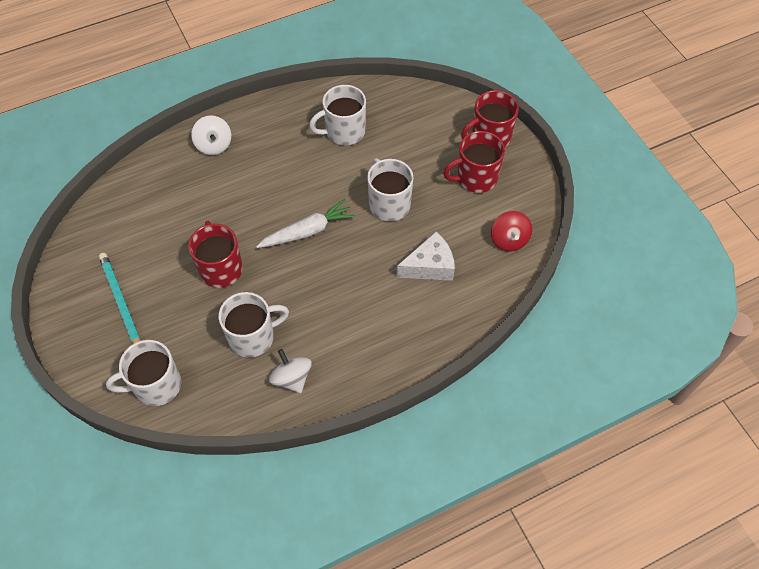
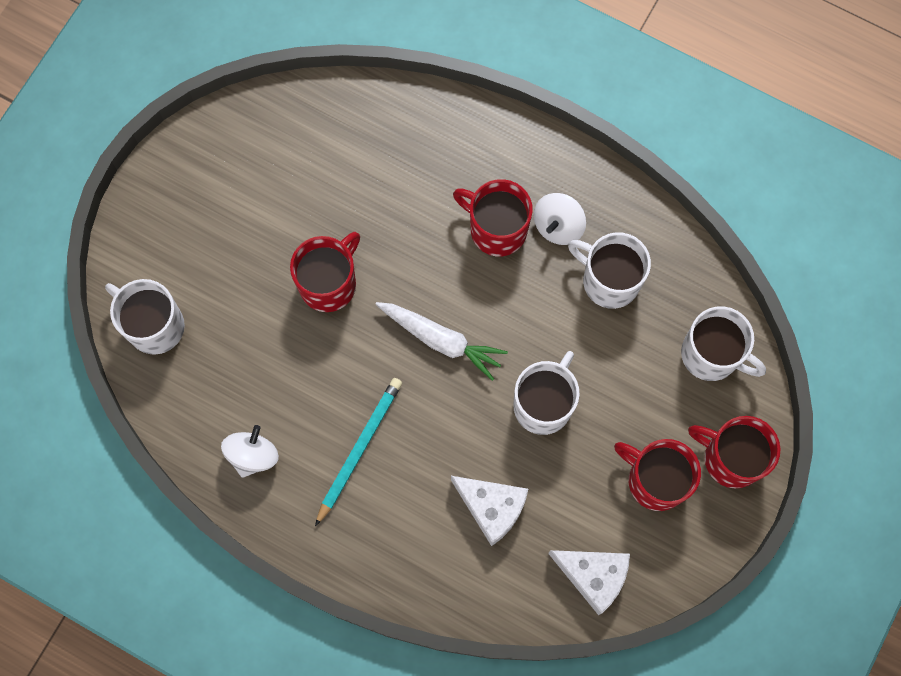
camera: 55 degrees right, 15 degrees up
turquoise pencil [99,253,140,344] -> turquoise pencil moved to [315,378,402,526]
white spinning top [191,116,231,155] -> white spinning top moved to [534,193,586,245]
white mug [219,292,289,358] -> white mug moved to [681,306,766,381]
red spinning top [491,211,532,252] -> white cheese [548,550,630,615]
none -> red mug [453,179,533,256]

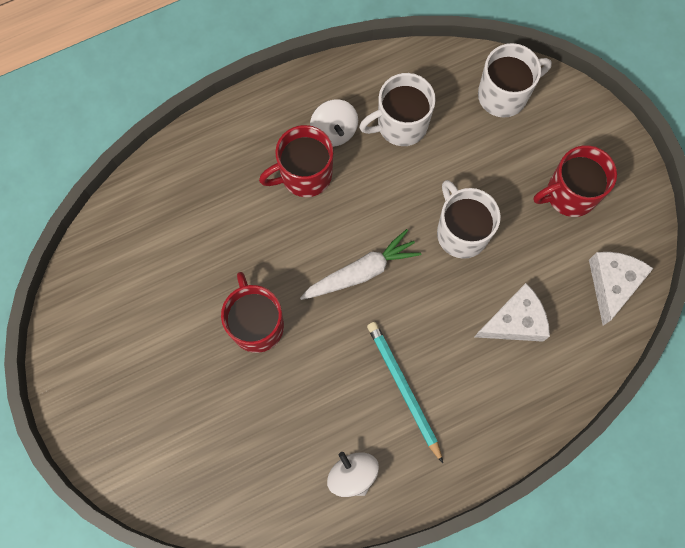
camera: 55 degrees left, 0 degrees up
white mug [105,279,185,355] -> none
white cheese [548,550,630,615] -> white cheese turned 45 degrees counterclockwise [589,252,654,325]
red mug [688,416,780,488] -> none

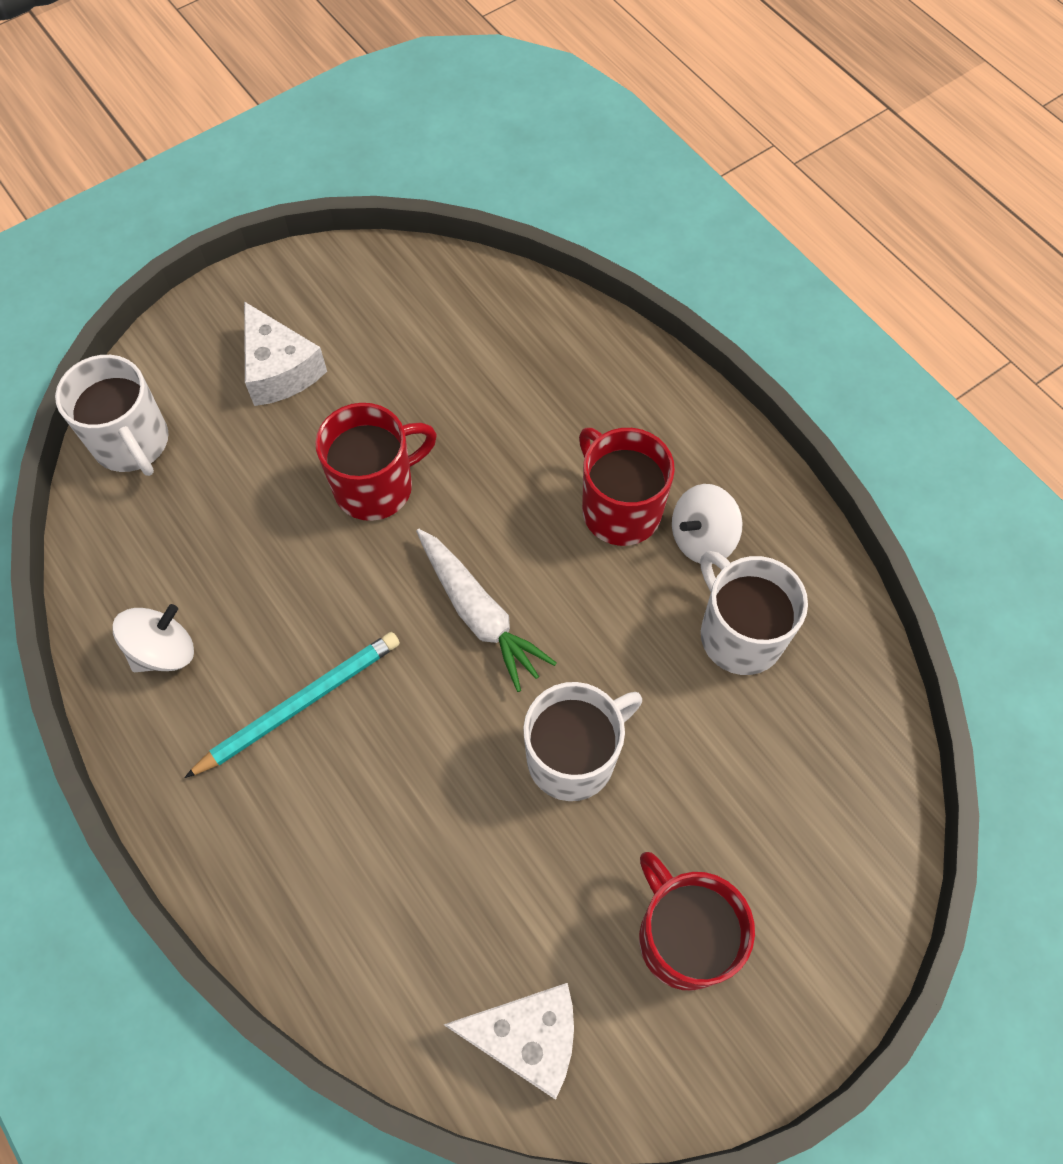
camera: 80 degrees right, 10 degrees down
white cheese [475,283,550,342] -> white cheese moved to [244,301,327,406]
white mug [478,43,552,117] -> white mug moved to [55,355,169,476]

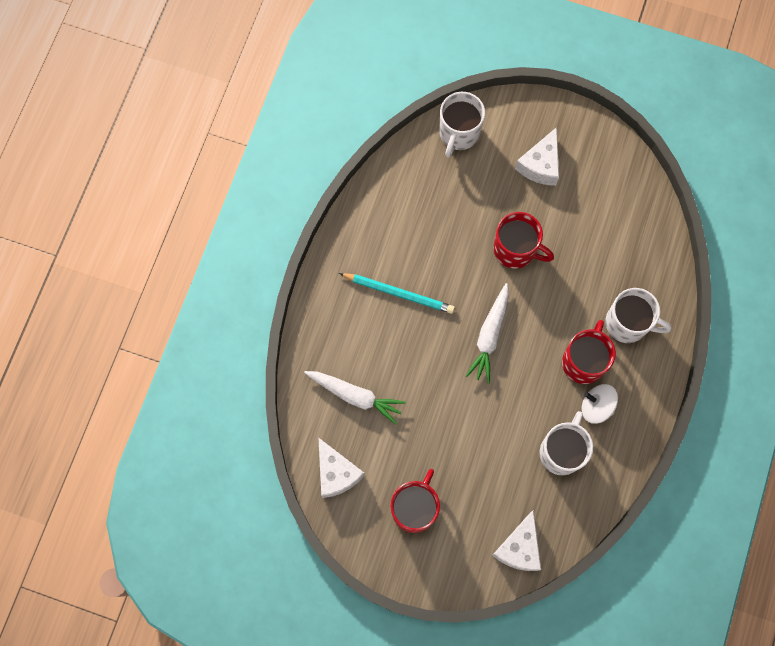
camera: 55 degrees right, 10 degrees up
white spinning top [113,604,194,672] -> none
white mug [523,682,642,801] -> white mug moved to [605,288,672,343]
none -> white carrot [304,371,406,425]
none -> white cheese [492,511,541,571]

